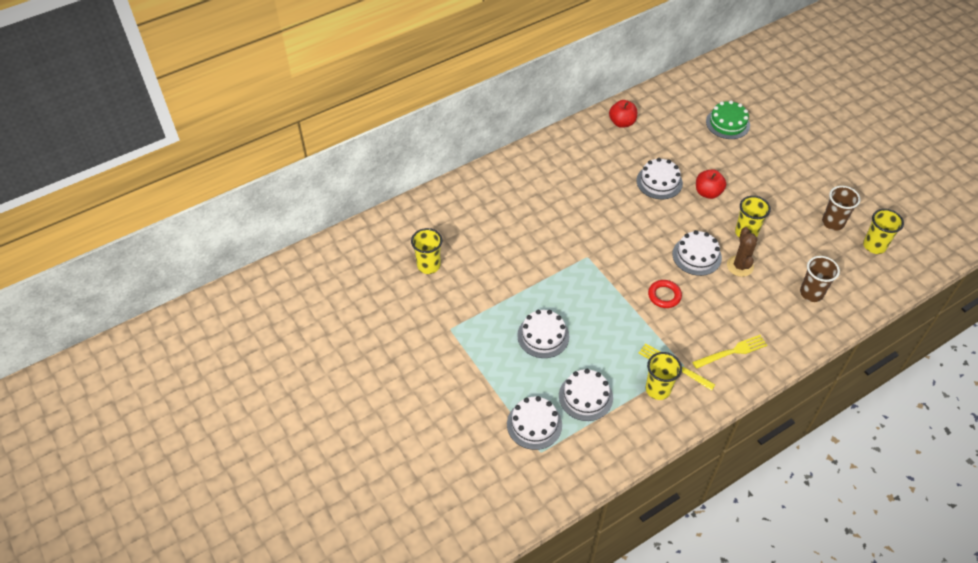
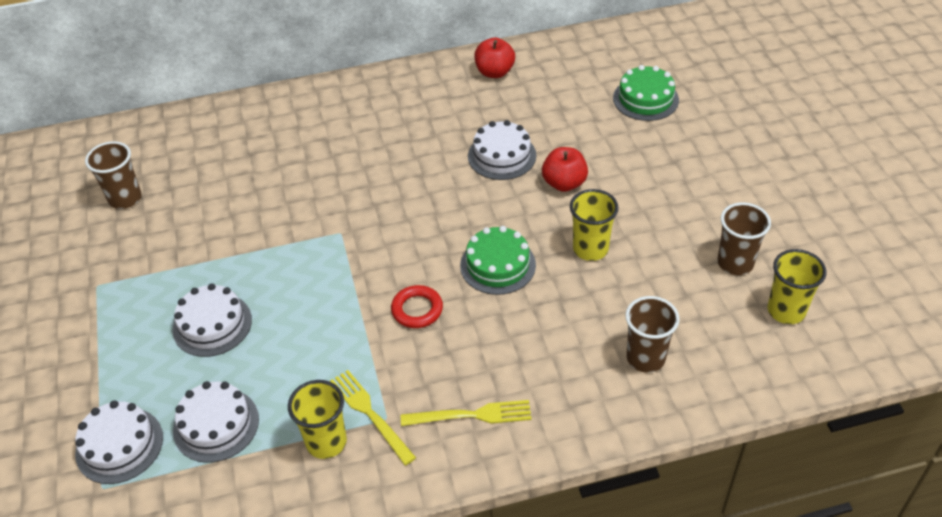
camera: 20 degrees right, 5 degrees down
yellow cup [411,228,442,274] -> brown cup [85,141,142,209]
white cake [672,230,722,276] -> green cake [460,226,536,295]
brown cactus [727,227,758,277] -> none

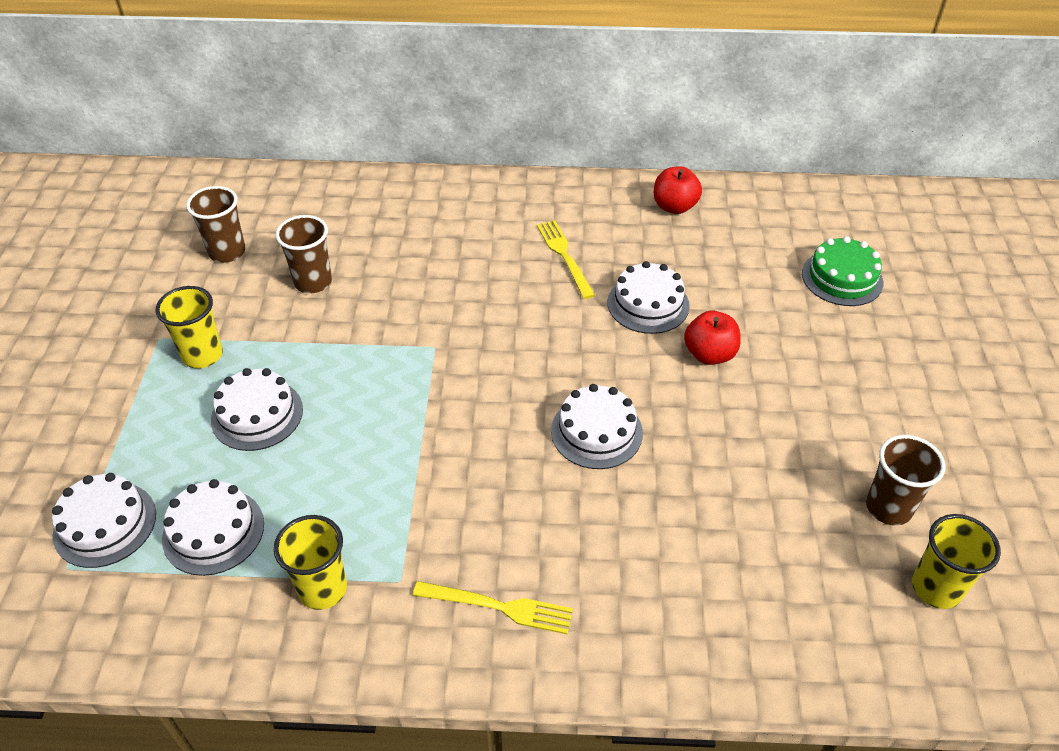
camera: 15 degrees right, 0 degrees up
yellow fork [330,370,416,465] -> yellow fork moved to [537,220,595,299]
red ring [391,285,443,328] -> none
green cake [460,226,536,295] -> white cake [551,384,643,469]
yellow cup [570,189,618,261] -> yellow cup moved to [155,286,223,368]
brown cup [625,296,680,373] -> brown cup moved to [276,215,332,293]

